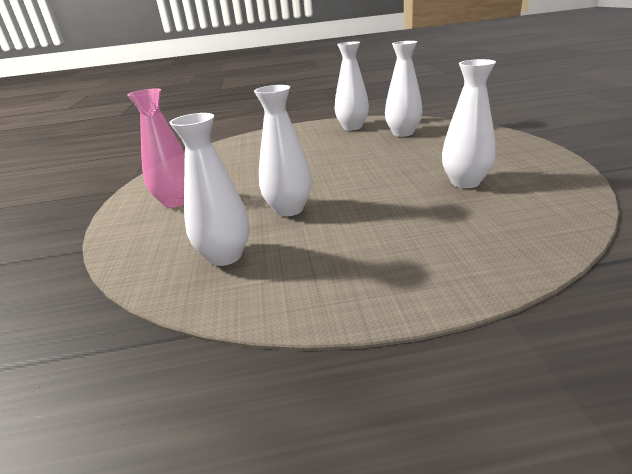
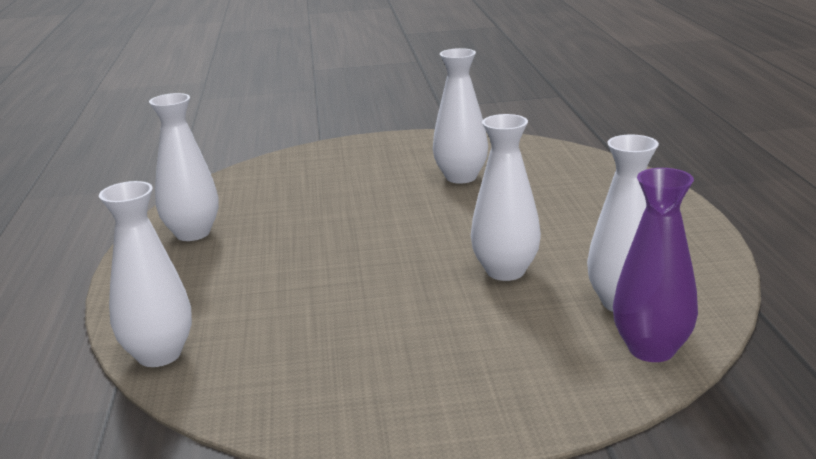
camera: 90 degrees left, 5 degrees down
pink vase [128,88,185,208] -> none
white vase [385,41,422,137] -> white vase moved to [99,181,192,367]
none -> purple vase [613,168,698,362]

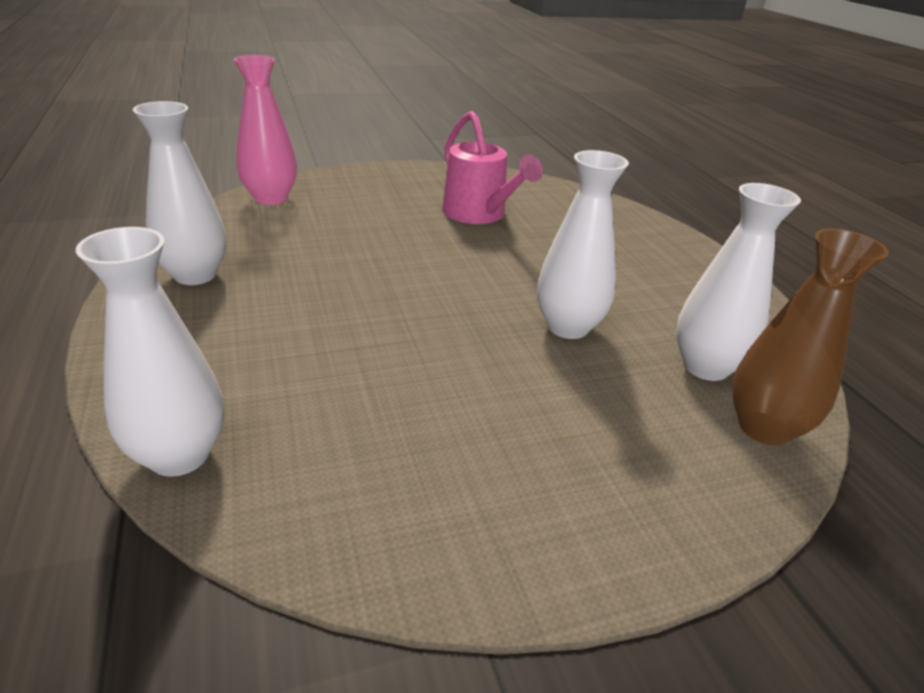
camera: 15 degrees left, 10 degrees up
white vase [433,48,488,184] -> pink watering can [442,111,543,224]
purple vase [613,168,698,362] -> brown vase [732,229,889,446]
none -> pink vase [234,55,297,205]

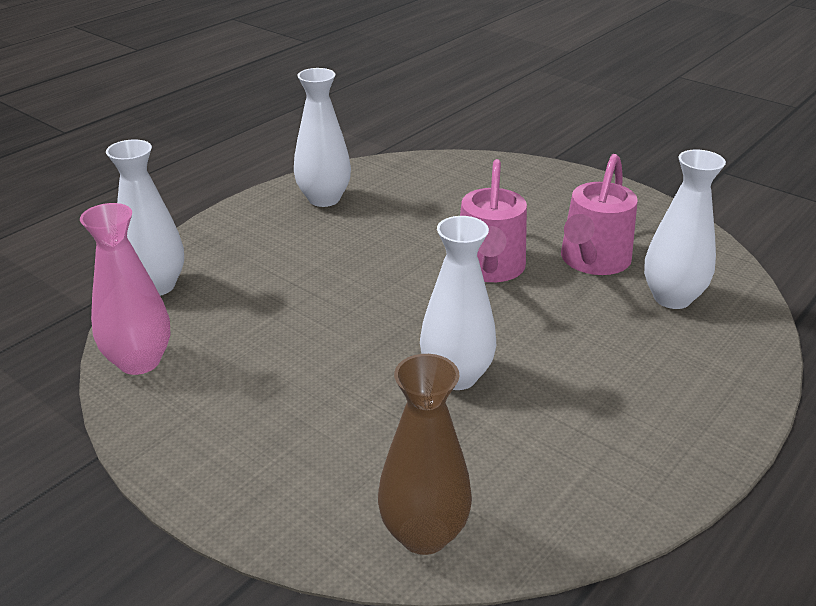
camera: 60 degrees right, 0 degrees up
pink vase [234,55,297,205] -> pink vase moved to [80,203,171,375]
white vase [676,183,801,381] -> white vase moved to [644,149,726,309]
none -> pink watering can [460,159,527,282]

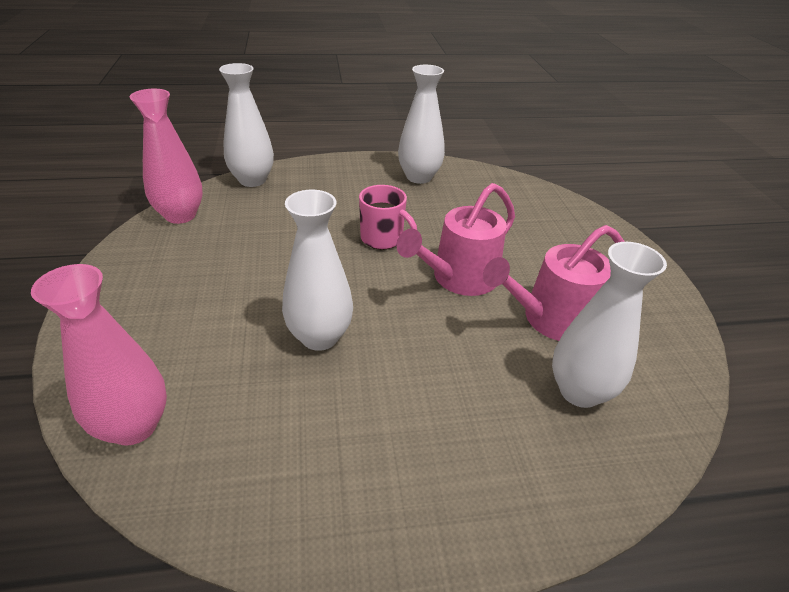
camera: 40 degrees right, 5 degrees up
brown vase [378,354,472,555] -> pink vase [31,264,167,445]
none -> pink mug [359,185,417,249]

